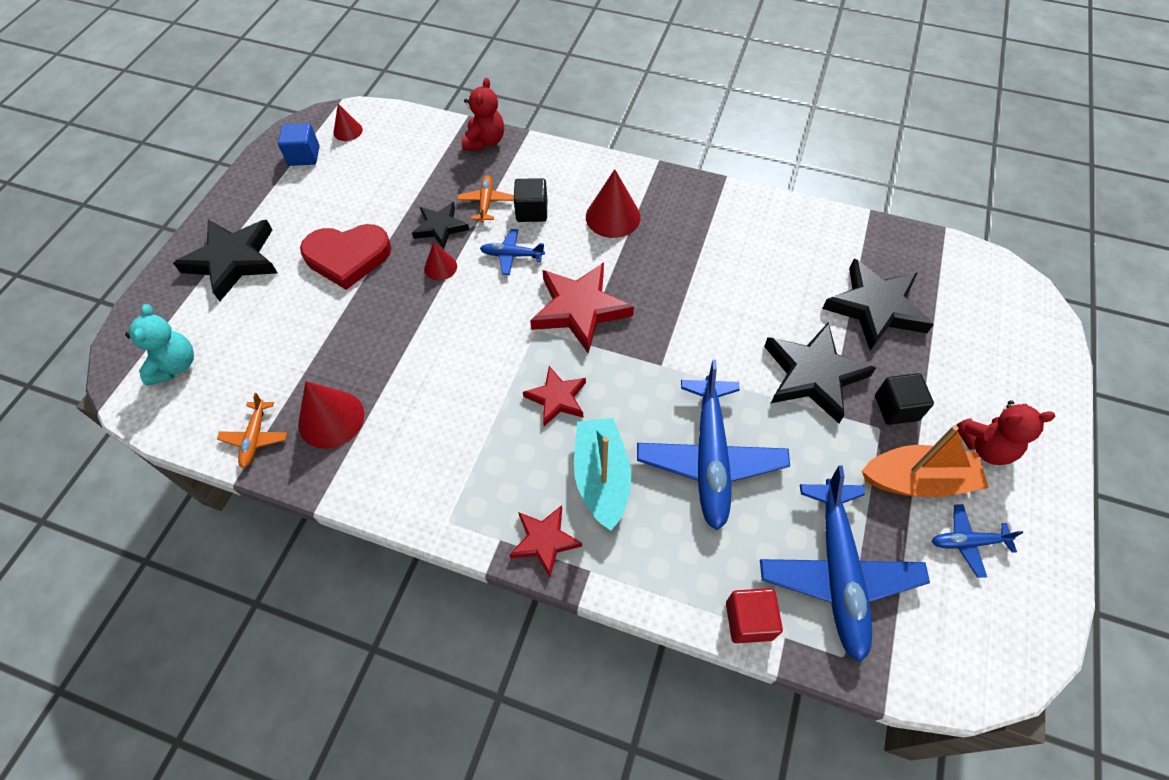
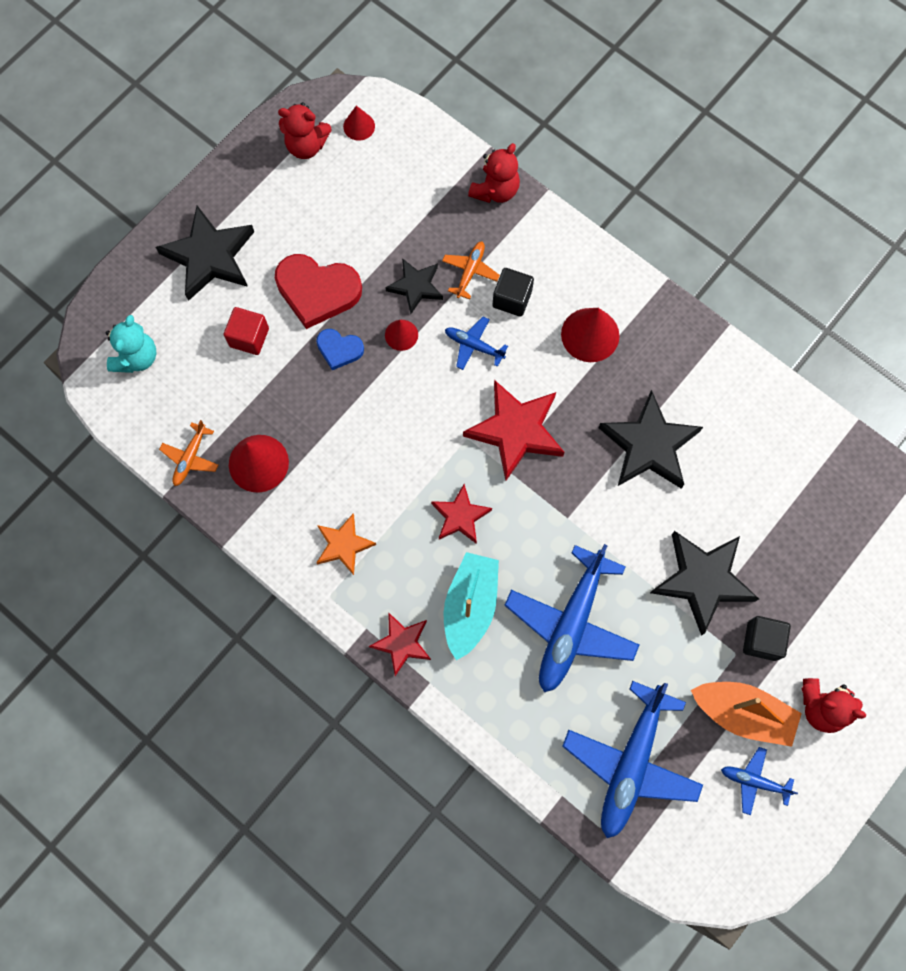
camera: 20 degrees right, 15 degrees up
blue cube [278,123,320,166] -> red teddy bear [278,102,332,159]
red cube [726,588,783,643] -> red cube moved to [224,307,269,355]
black star [822,259,934,350] -> black star moved to [598,390,703,489]
none -> blue heart [316,329,364,370]
none -> orange star [316,513,376,575]

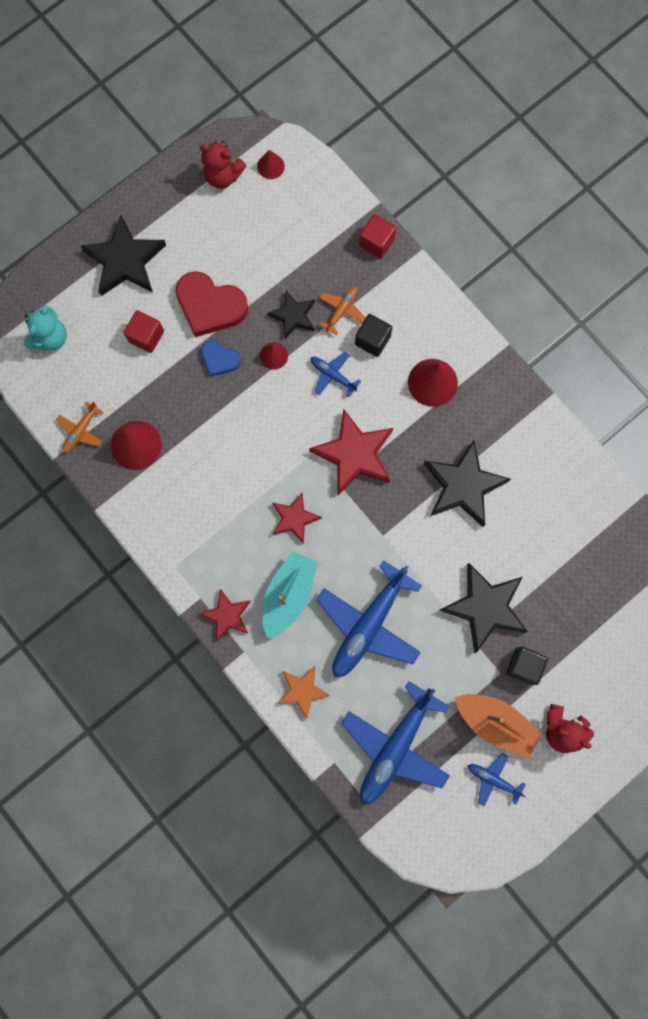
camera: 10 degrees right, 5 degrees up
orange star [316,513,376,575] -> orange star moved to [278,666,330,719]
red teddy bear [468,143,520,203] -> red cube [359,214,396,259]

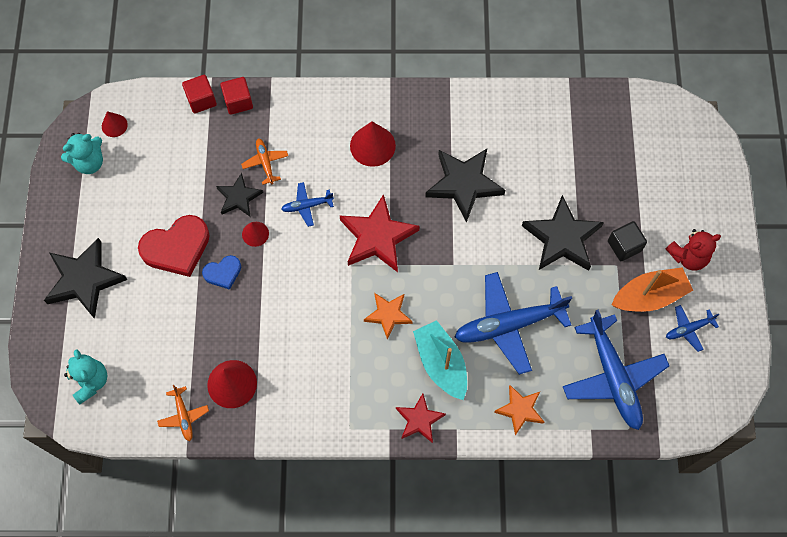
camera: 50 degrees left, 10 degrees down
red cube [124,310,164,353] -> red cube moved to [182,75,217,113]
red teddy bear [200,141,246,189] -> turquoise teddy bear [61,133,103,174]
red star [272,493,322,544] -> orange star [364,293,413,339]
blue plane [316,560,422,677] -> blue plane turned 90 degrees clockwise [455,272,572,375]
black cube [355,314,393,357] -> none

